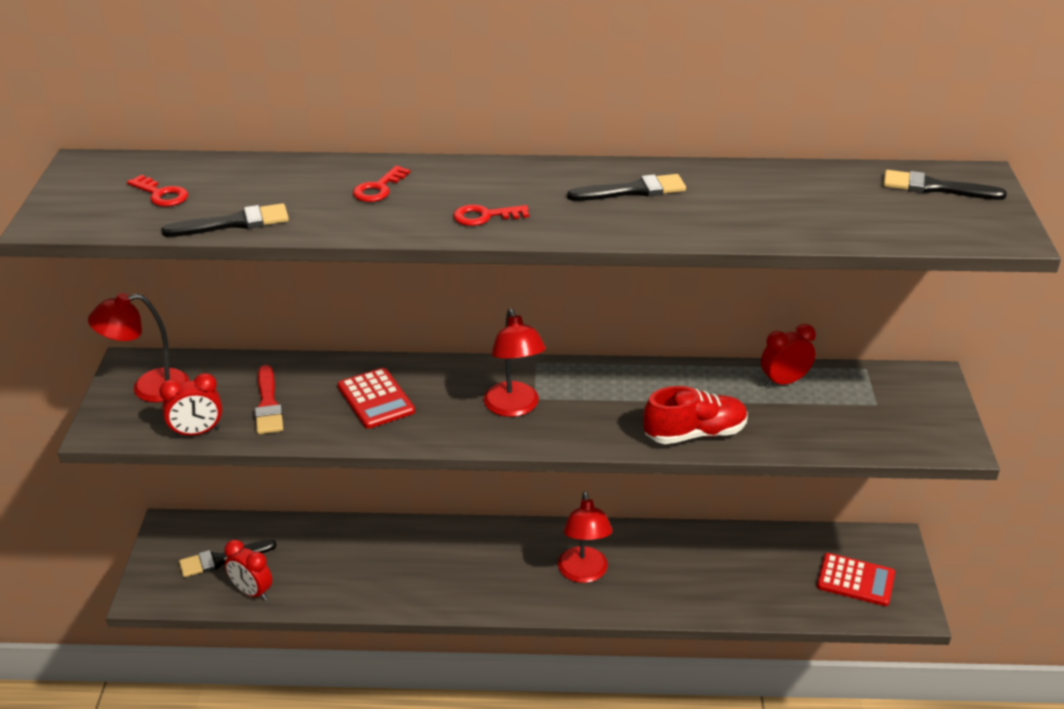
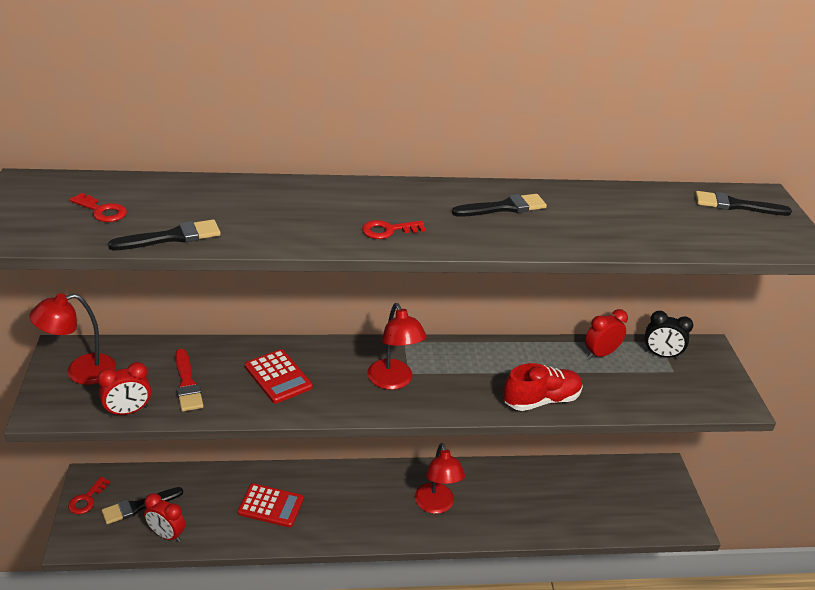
camera: 10 degrees left, 0 degrees up
red key [353,165,410,202] -> red key moved to [68,477,110,514]
red calculator [817,553,895,606] -> red calculator moved to [238,483,304,527]
none -> black clock [644,311,693,359]

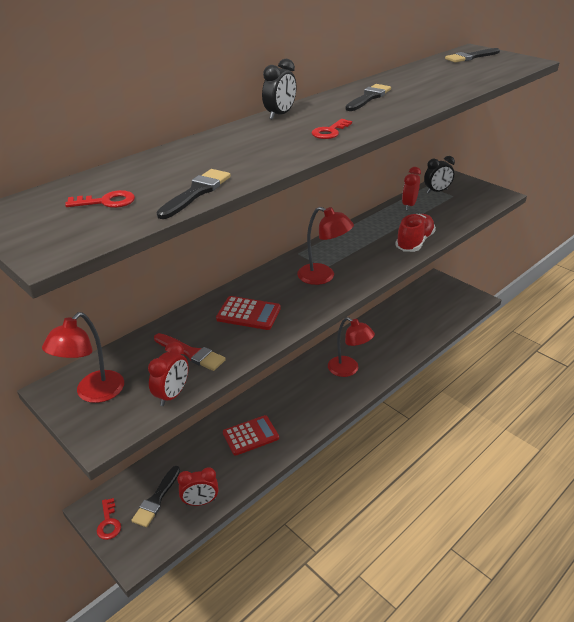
camera: 35 degrees left, 0 degrees up
none -> black clock [262,59,296,120]

